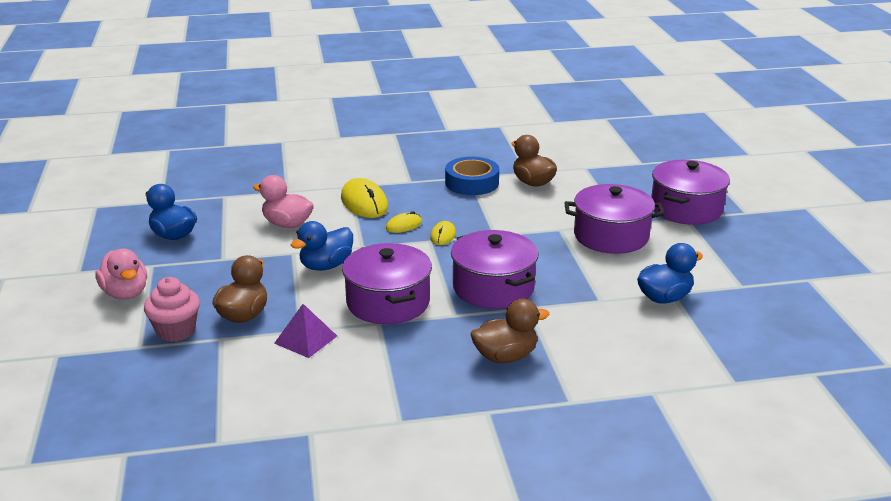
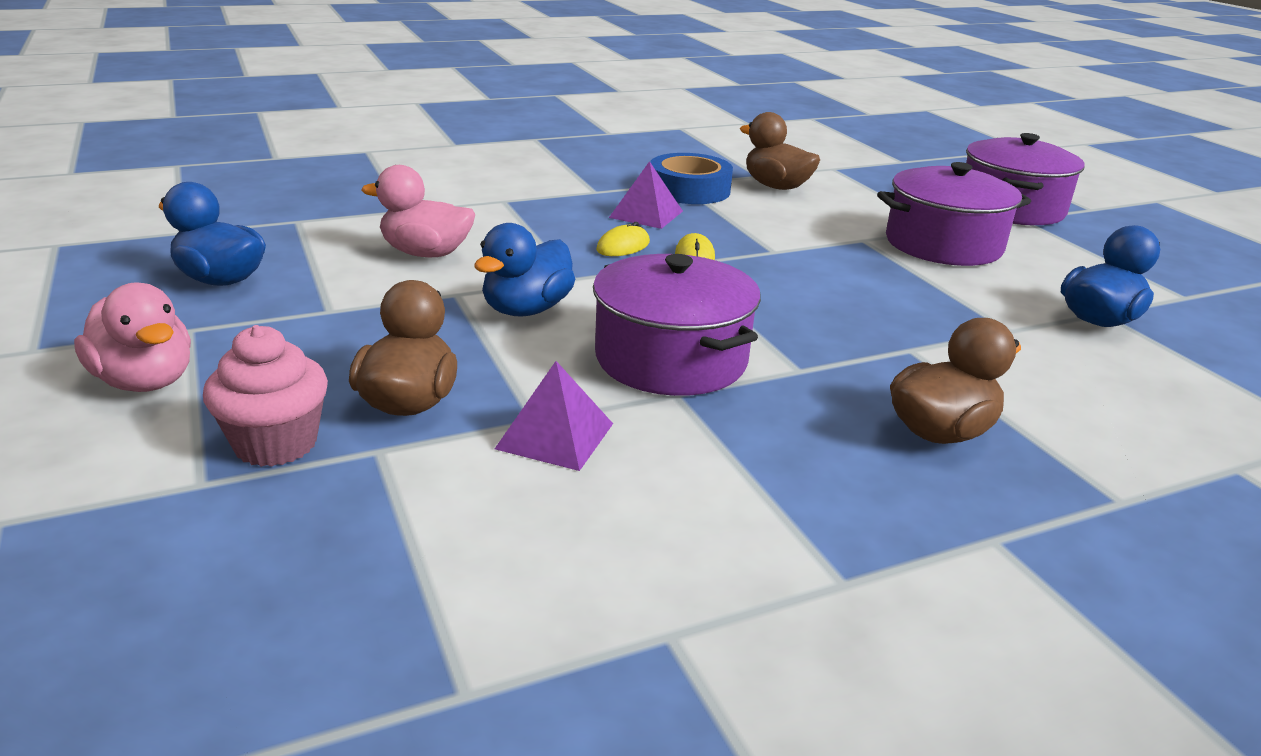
camera: 15 degrees left, 0 degrees up
yellow mouse [341,178,388,218] -> none
purple pot [451,230,538,309] -> none
none -> purple pyramid [609,161,683,229]

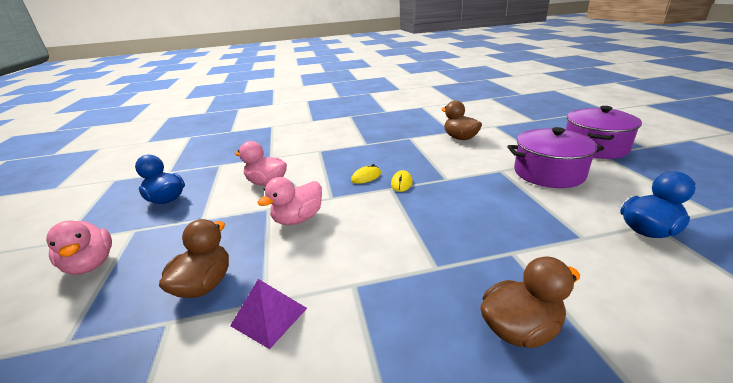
camera: 15 degrees right, 0 degrees up
pink cupcake [203,325,328,467] -> none
blue duck [474,223,575,316] -> pink duck [257,177,322,225]
purple pot [593,254,761,396] -> none
purple pyramid [609,161,683,229] -> none
blue tape [650,153,733,204] -> none

